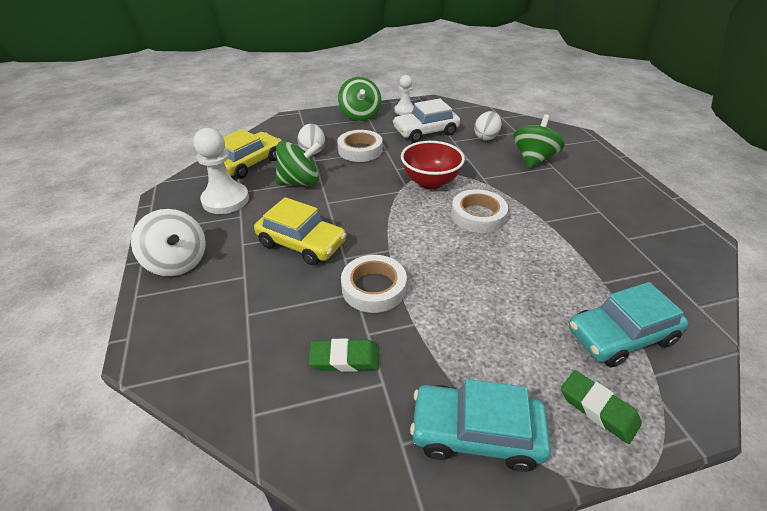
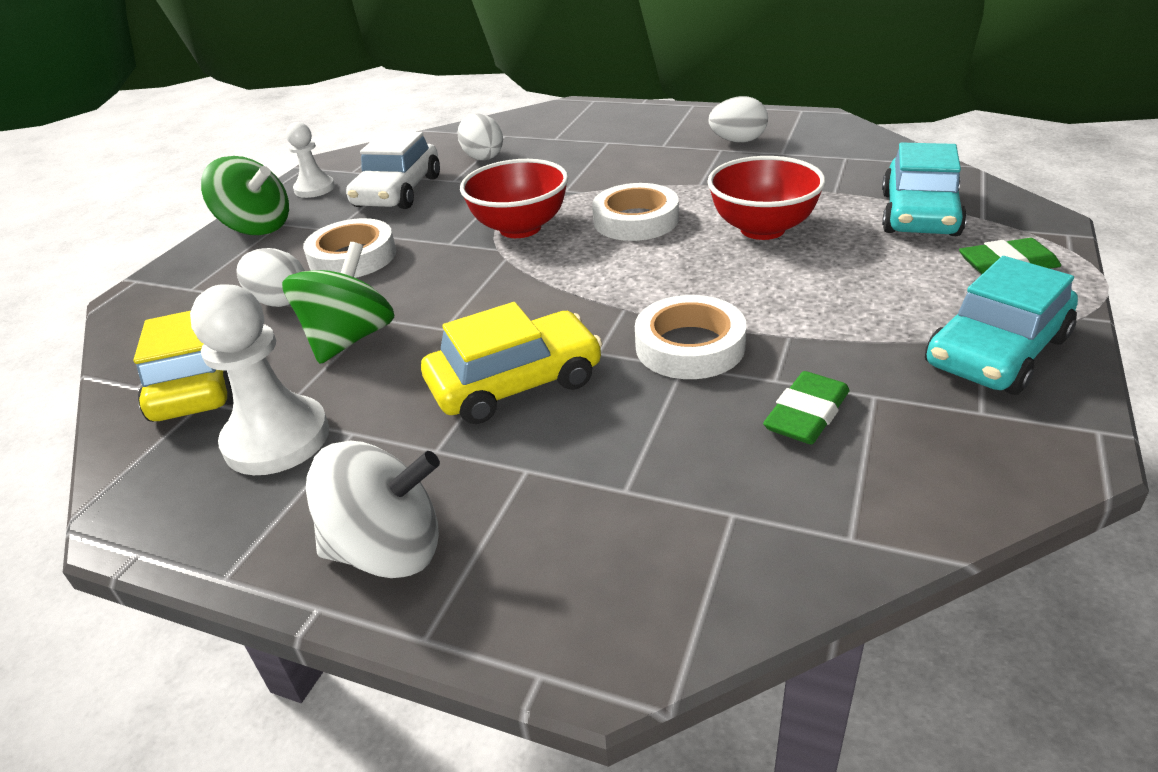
camera: 50 degrees left, 5 degrees down
green spinning top [513,114,564,168] -> none
none -> red bowl [707,156,826,240]
none -> white egg [709,96,768,142]

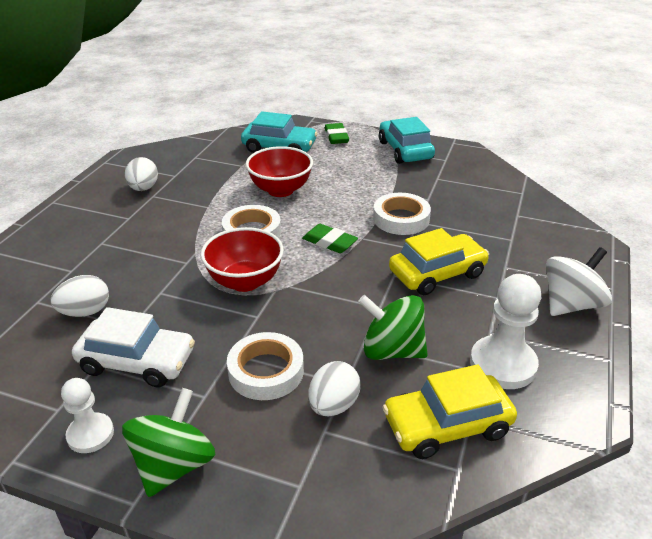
camera: 95 degrees left, 0 degrees up
white spinning top [306,441,440,578] -> white spinning top turned 60 degrees clockwise [546,247,612,316]
yellow car [421,302,603,424] -> yellow car turned 90 degrees clockwise [389,228,489,295]
green eraser [763,371,850,444] -> green eraser moved to [302,224,358,253]
turquoise car [925,256,1078,395] -> turquoise car turned 150 degrees counterclockwise [379,117,435,164]

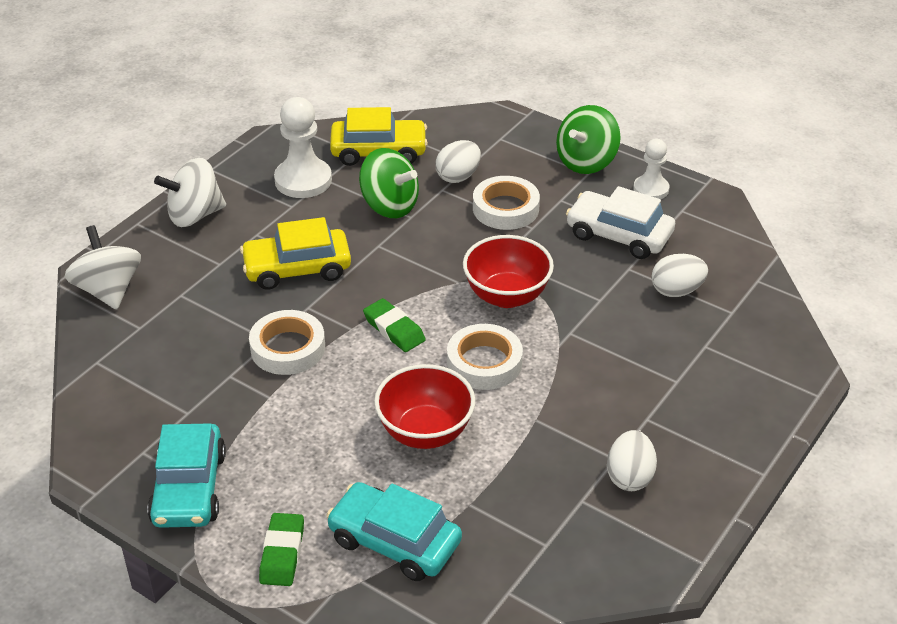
camera: 165 degrees left, 5 degrees up
none -> white spinning top [65,225,141,310]

